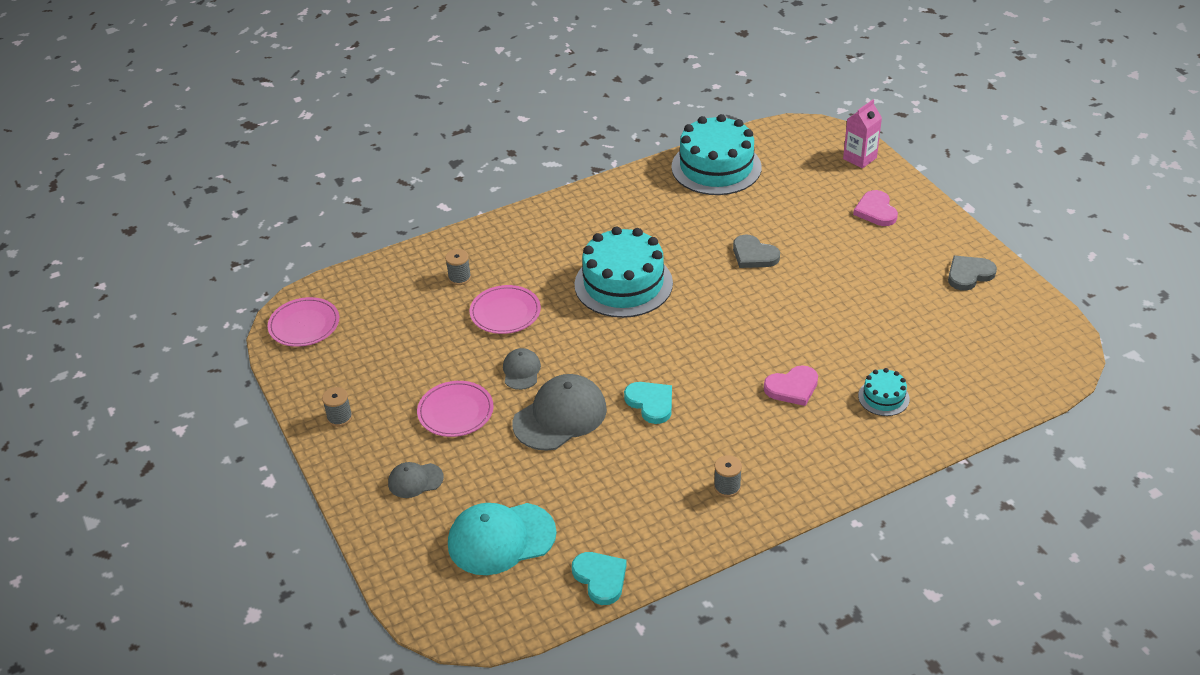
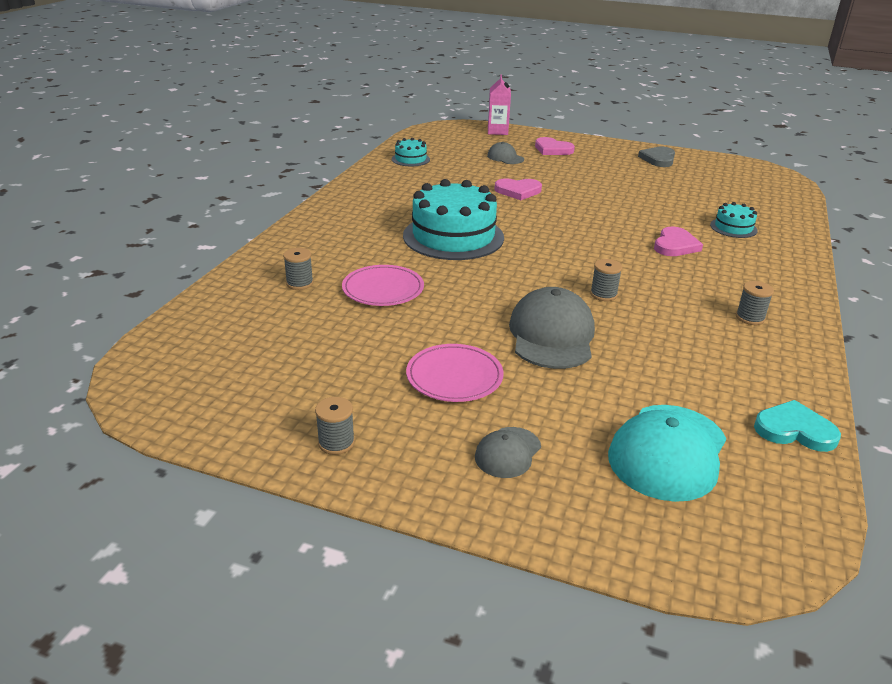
camera: 45 degrees left, 10 degrees down
pink plate [268,297,339,347] -> none
grey cap [503,348,541,390] -> grey cap moved to [487,142,524,164]
turquoise heart [624,382,672,424] -> grey spool [590,259,622,301]
turquoise cake [671,114,762,195] -> turquoise cake [392,138,430,166], size x0.47
grey heart [733,235,780,268] -> pink heart [494,178,542,200]

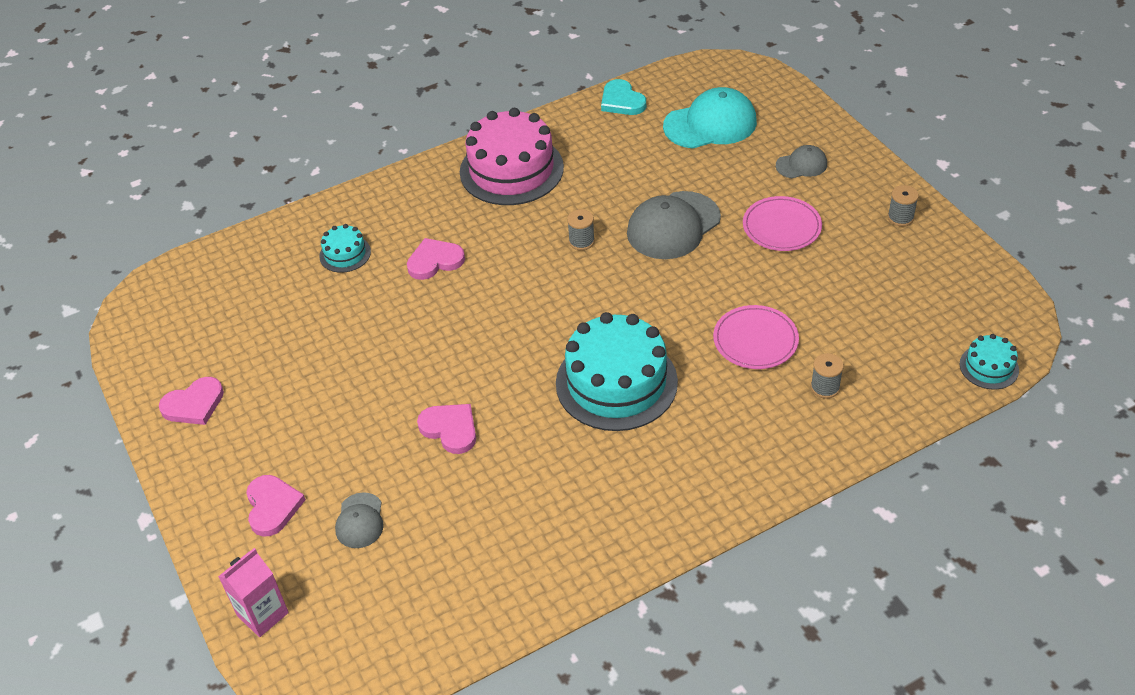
camera: 135 degrees left, 15 degrees up
turquoise cake [392,138,430,166] -> turquoise cake moved to [959,334,1019,389]
grey heart [638,146,675,167] -> pink heart [159,377,224,425]
grey spool [736,281,774,325] -> pink cake [460,108,564,205]

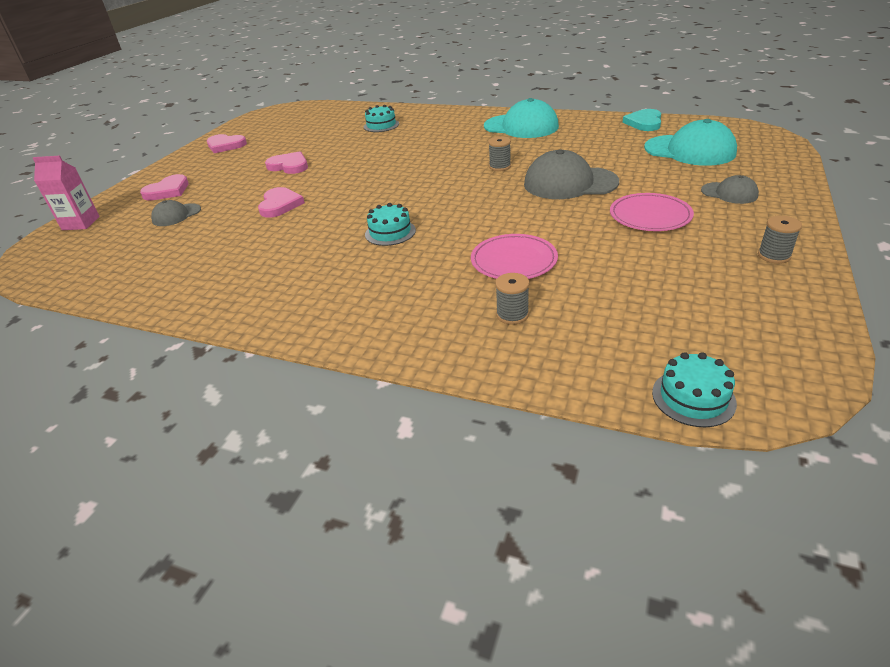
camera: 50 degrees right, 10 degrees down
pink heart [407,238,465,280] -> pink heart moved to [265,152,308,174]
pink cake [460,108,564,205] -> turquoise cap [484,98,559,138]
turquoise cake [556,312,678,431] -> turquoise cake [365,203,416,246], size x0.47

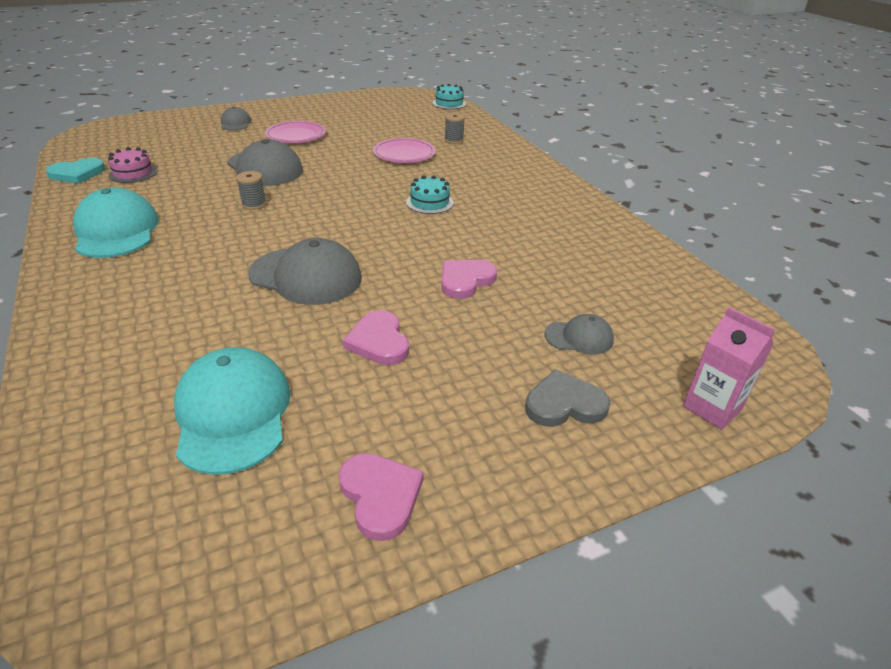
camera: 140 degrees left, 0 degrees up
pink heart [140,174,189,201] -> grey heart [525,369,611,427]
turquoise cake [364,105,399,132] -> none
turquoise cap [644,119,737,166] -> turquoise cap moved to [174,347,291,475]
grey spool [758,216,802,264] -> none
none -> pink cake [108,147,158,183]
none -> grey cap [248,238,362,305]

